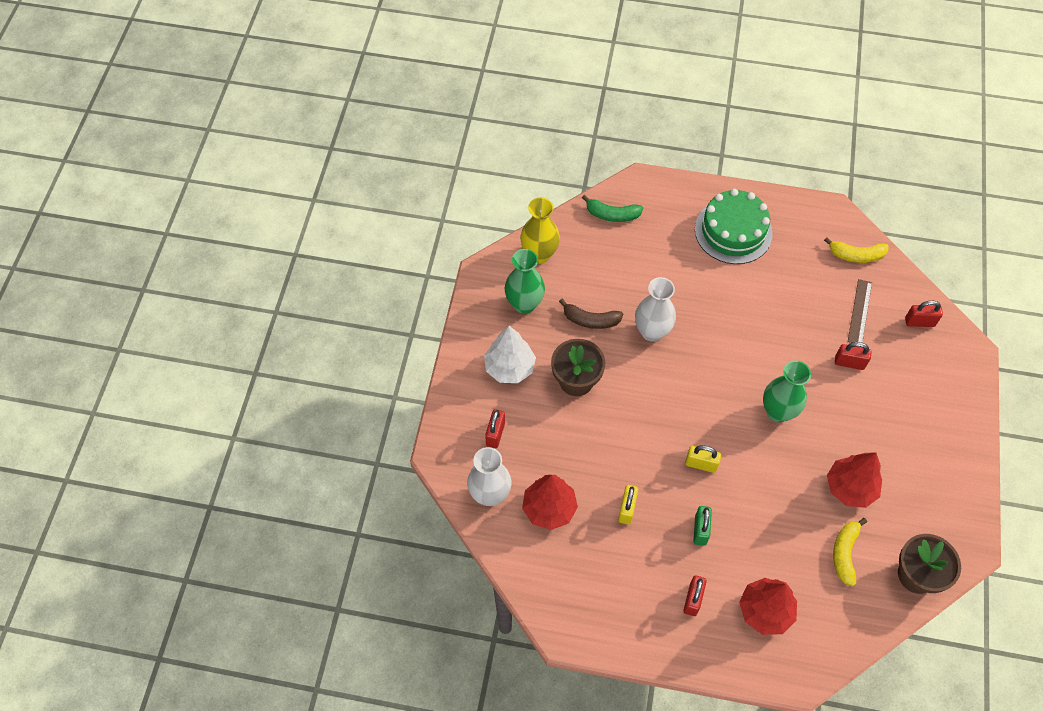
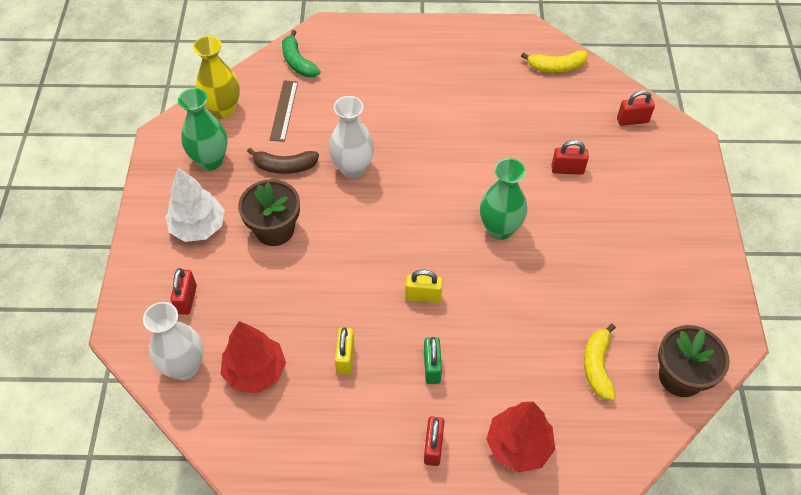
camera: 10 degrees left, 5 degrees down
green banana [582,195,643,222] -> green banana turned 60 degrees clockwise [282,30,321,77]
green cake [695,189,773,264] -> none
red tree [827,453,882,508] -> none
brown ruler [848,279,872,343] -> brown ruler moved to [270,80,298,142]

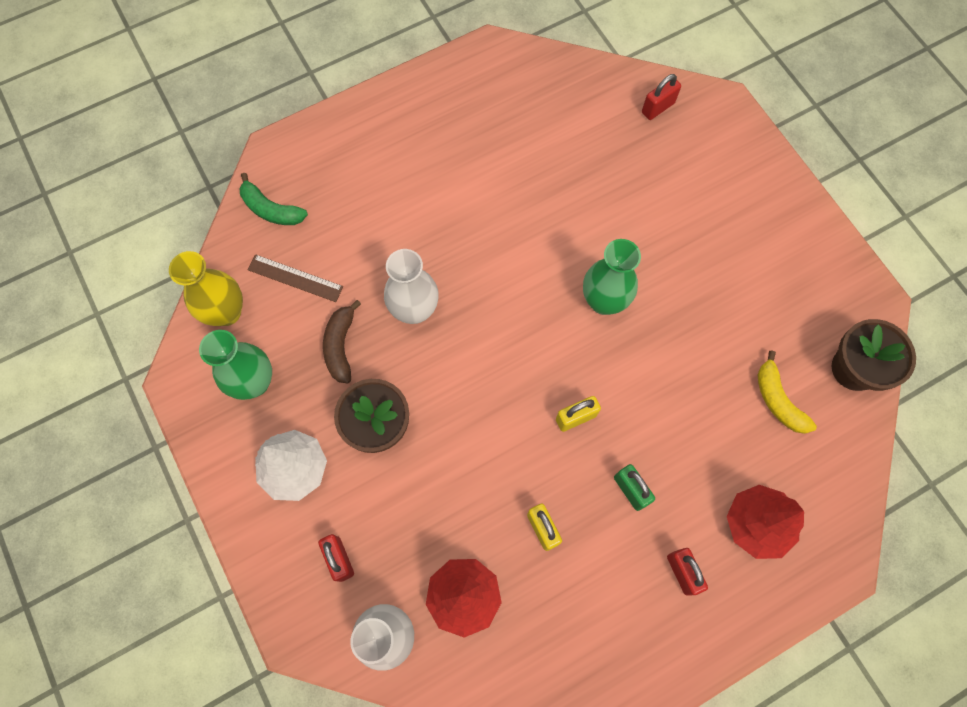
camera: 30 degrees left, 15 degrees up
brown banana [247,148,319,174] -> brown banana turned 120 degrees clockwise [323,300,361,384]
brown ruler [270,80,298,142] -> brown ruler turned 45 degrees counterclockwise [248,254,343,302]
yellow banana [521,50,588,73] -> none
red padlock [551,140,589,175] -> none

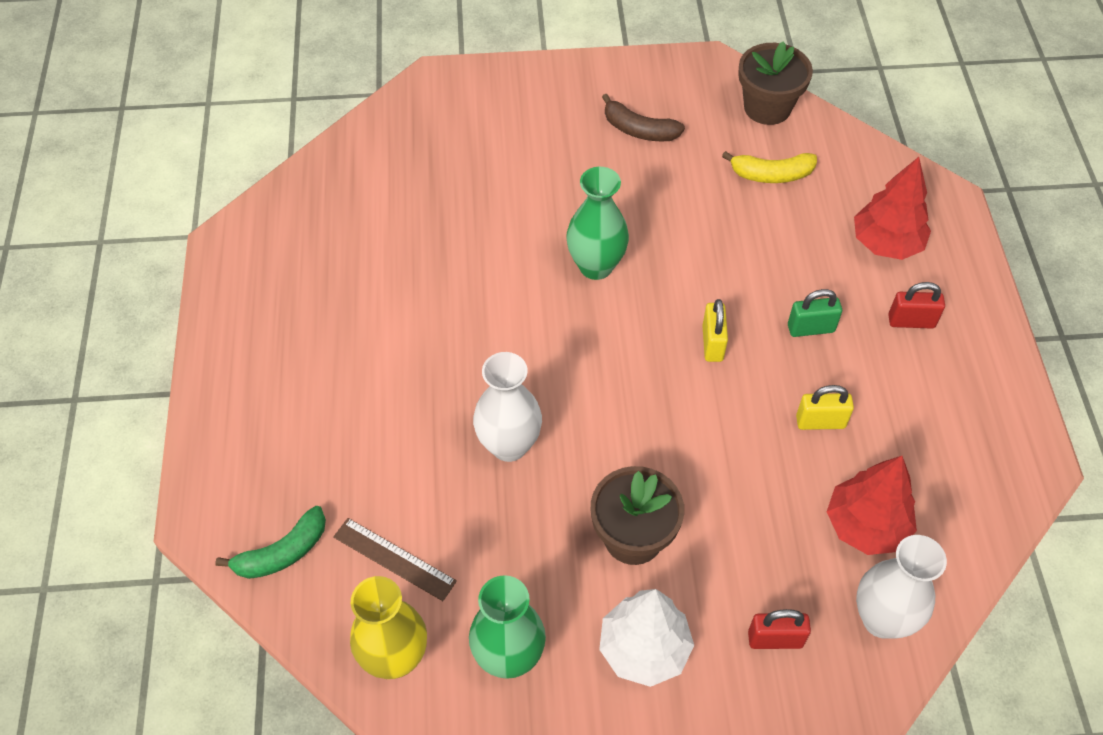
camera: 65 degrees left, 15 degrees down
brown ruler [248,254,343,302] -> brown ruler turned 75 degrees clockwise [333,518,457,601]
brown banana [323,300,361,384] -> brown banana moved to [602,94,685,141]
red padlock [642,74,681,120] -> none

